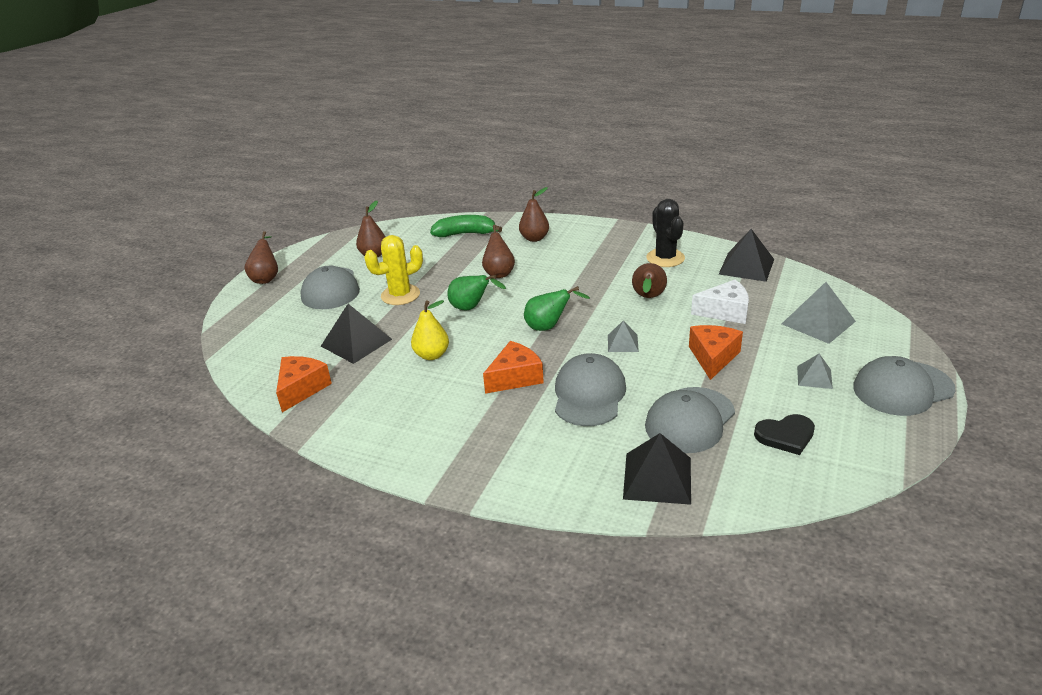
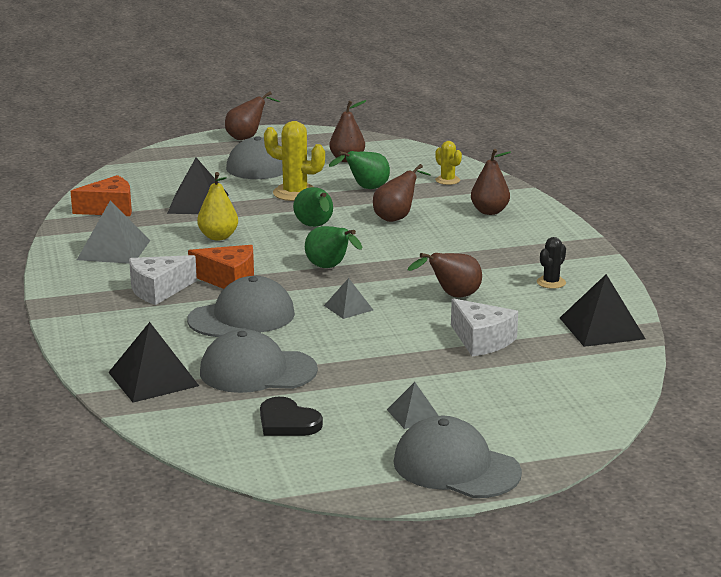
camera: 50 degrees right, 10 degrees down
green banana [430,215,502,237] -> yellow cactus [435,141,462,185]
black cactus [647,199,685,267] -> black cactus [537,237,566,289], size x0.57
orange cheese [689,325,743,380] -> none
grey pyramid [782,282,856,344] -> grey pyramid moved to [77,201,150,264]
none -> white cheese [129,255,197,305]
none -> green pear [329,151,390,189]

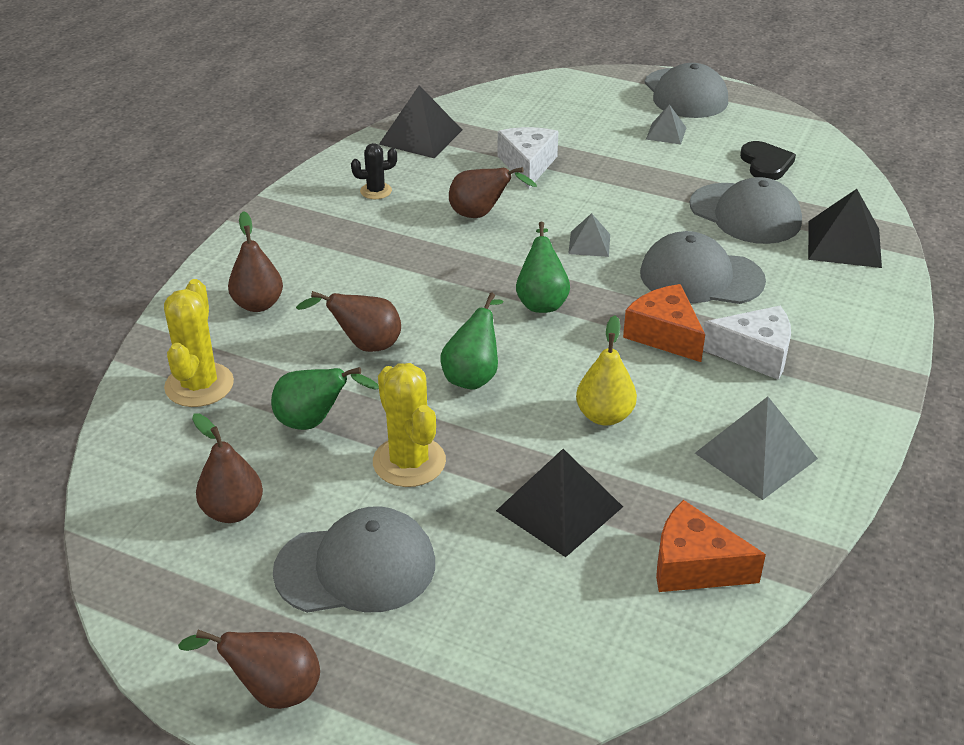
camera: 140 degrees left, 15 degrees up
yellow cactus [435,141,462,185] -> yellow cactus [164,279,234,407], size x1.76

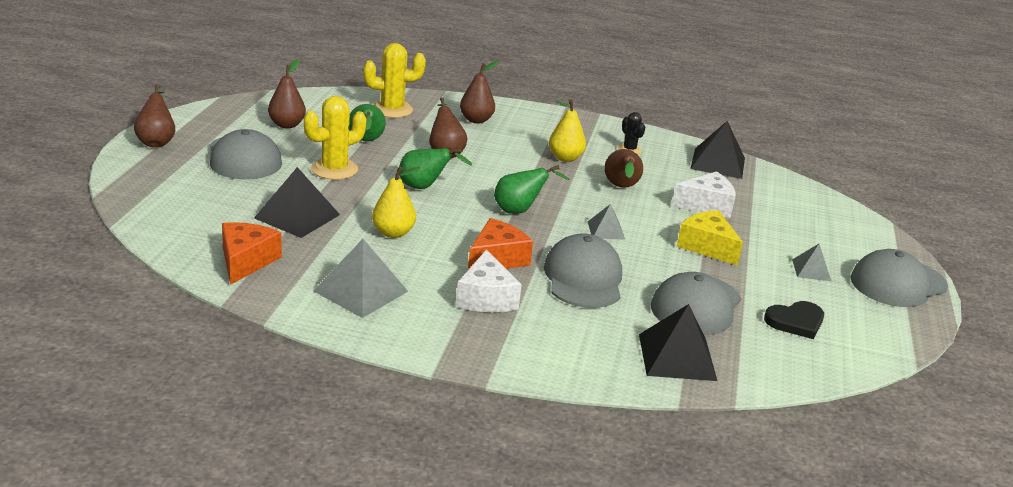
camera: 75 degrees right, 10 degrees down
none -> yellow pear [549,99,586,162]
none -> yellow cheese [677,210,743,266]

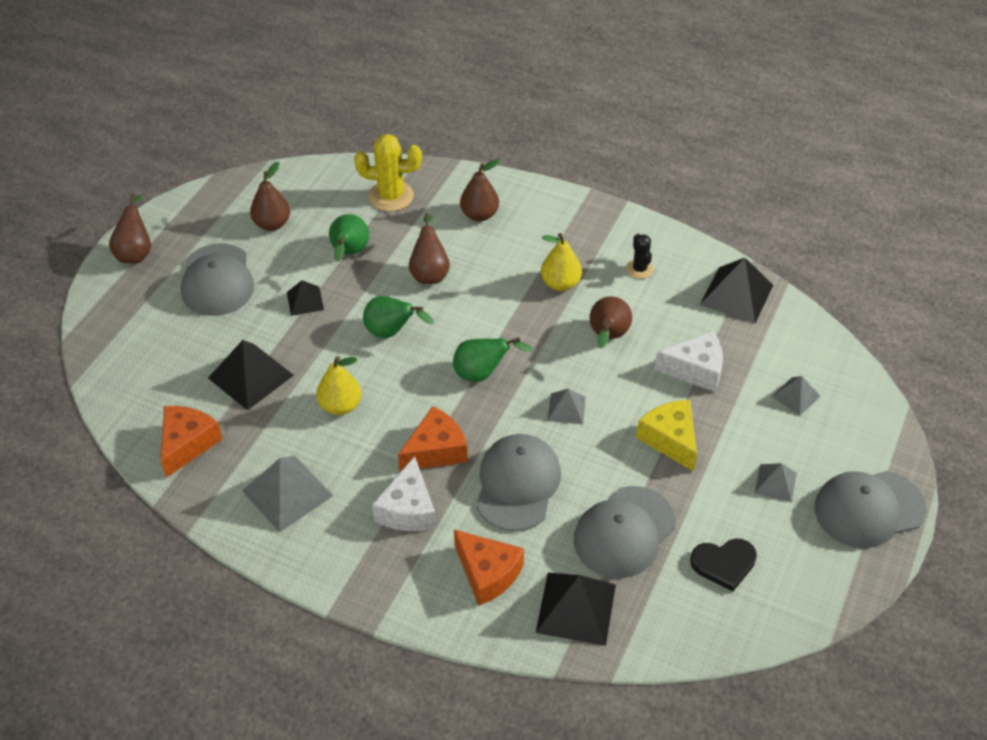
camera: 15 degrees right, 20 degrees up
yellow cactus [304,96,366,180] -> black pyramid [287,280,324,316]
none -> orange cheese [454,530,524,606]
none -> grey pyramid [771,376,821,416]

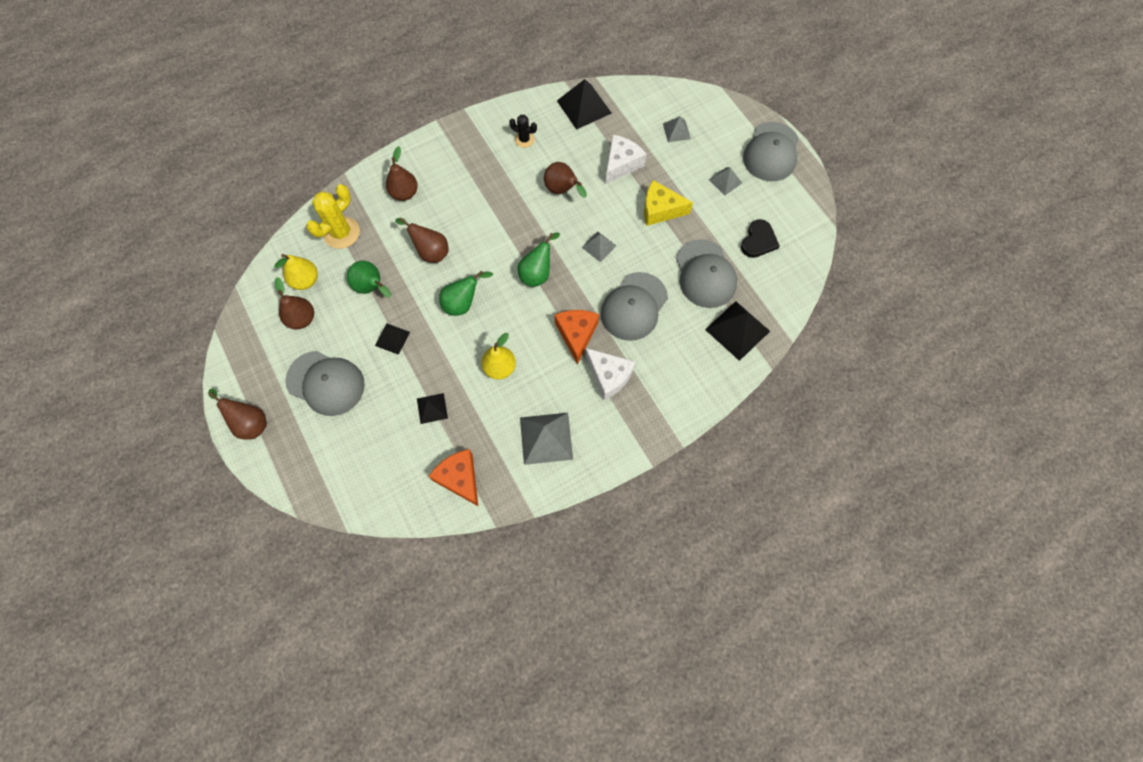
camera: 55 degrees left, 20 degrees up
black pyramid [208,340,294,411] -> black pyramid [417,393,448,424], size x0.57
orange cheese [454,530,524,606] -> none
grey cap [476,434,561,531] -> grey cap turned 105 degrees counterclockwise [600,272,668,341]
yellow pear [541,233,582,291] -> yellow pear moved to [274,254,318,290]

